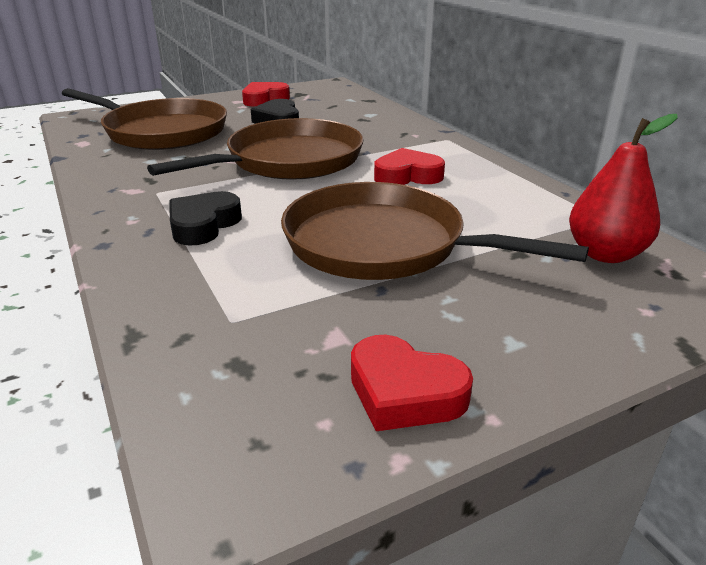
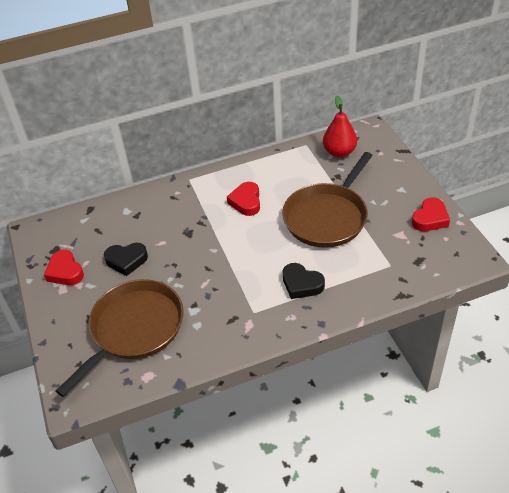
camera: 80 degrees left, 15 degrees up
brown pan [147,118,364,180] -> none

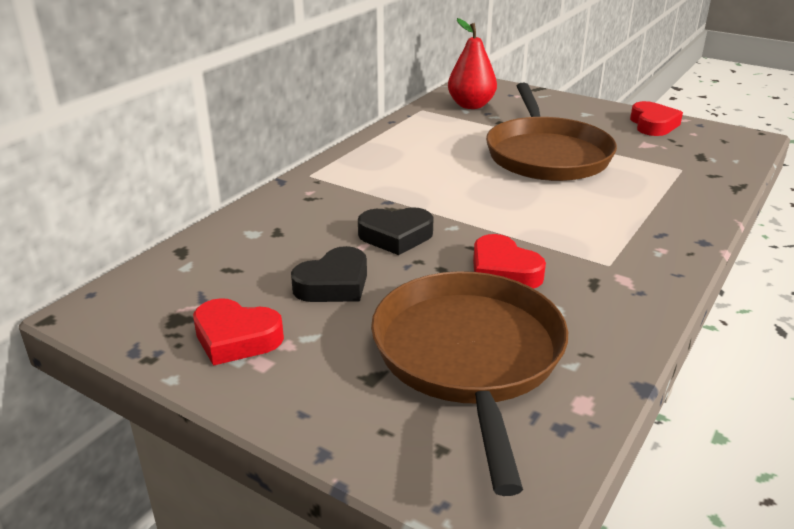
camera: 40 degrees left, 15 degrees down
red heart [227,182,260,216] -> red heart moved to [473,234,546,289]
black heart [283,263,325,299] -> black heart moved to [358,207,434,255]

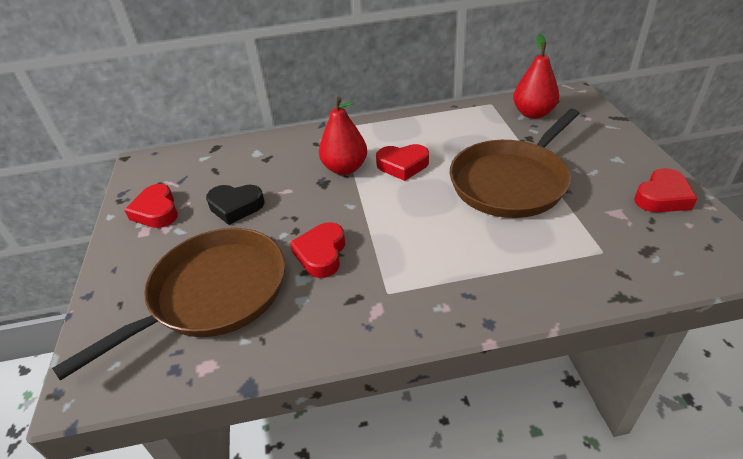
camera: 50 degrees right, 10 degrees up
black heart [358,207,434,255] -> none
none -> red pear [319,97,367,175]
none -> red heart [376,144,429,181]

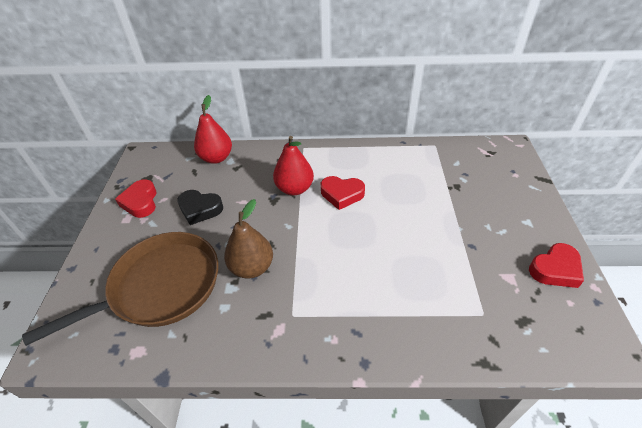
camera: 10 degrees right, 5 degrees up
red heart [290,222,345,278] -> brown pear [224,199,273,279]
brown pan [450,109,580,218] -> none
red pear [513,34,559,119] -> red pear moved to [194,95,232,164]

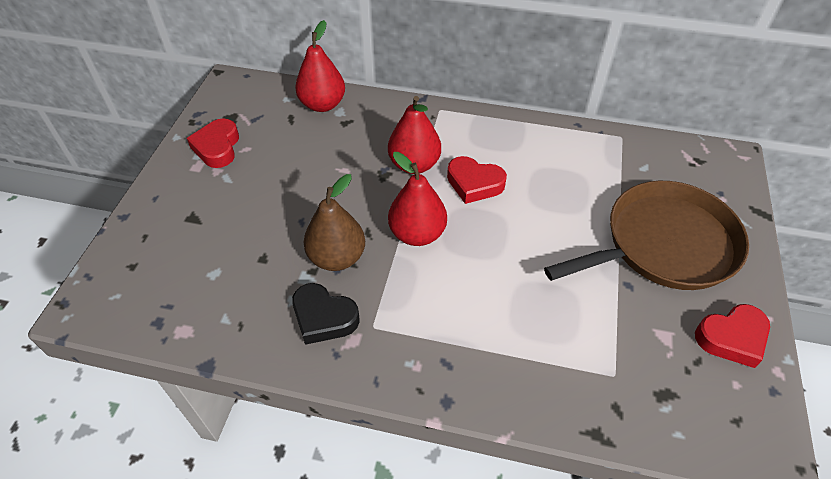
camera: 10 degrees right, 5 degrees up
brown pan [22,232,218,346] -> brown pan moved to [544,181,749,290]
black heart [177,190,223,225] -> black heart moved to [292,283,360,345]
none -> red pear [388,152,447,246]

